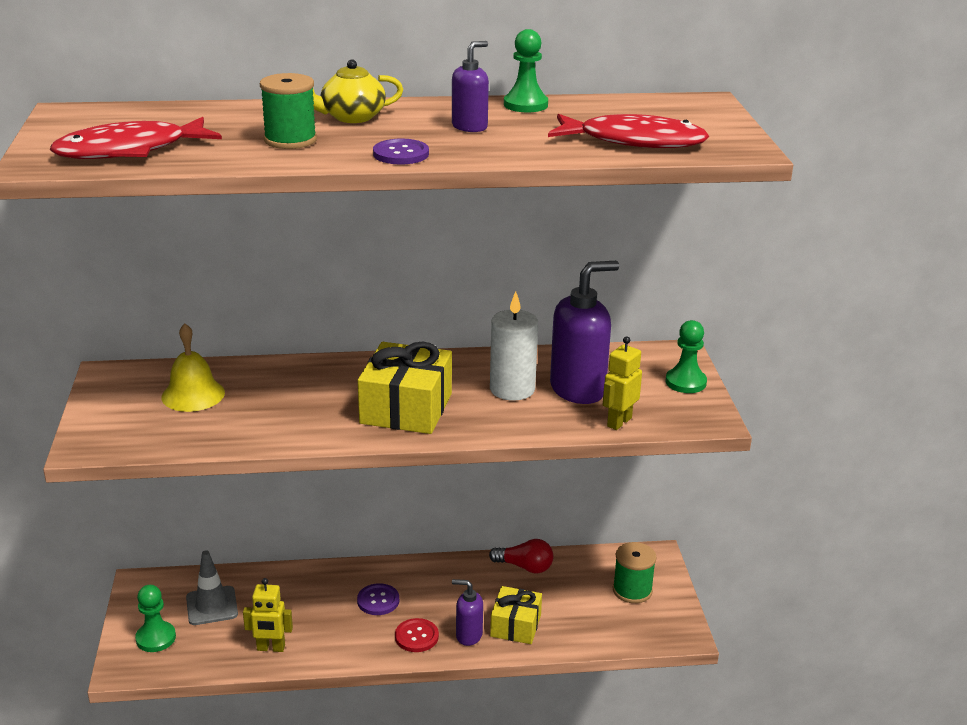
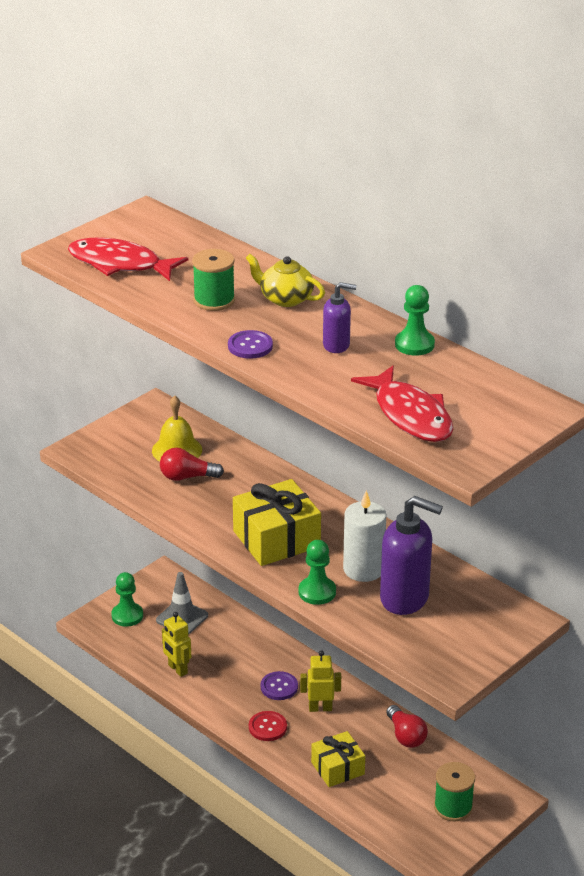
camera: 50 degrees right, 5 degrees up
purple soap dispenser [452,579,483,646] -> none
yellow robot [603,336,642,430] -> yellow robot moved to [300,650,341,712]
green pawn [666,320,707,393] -> green pawn moved to [298,540,336,605]
none -> red light bulb [160,448,224,481]

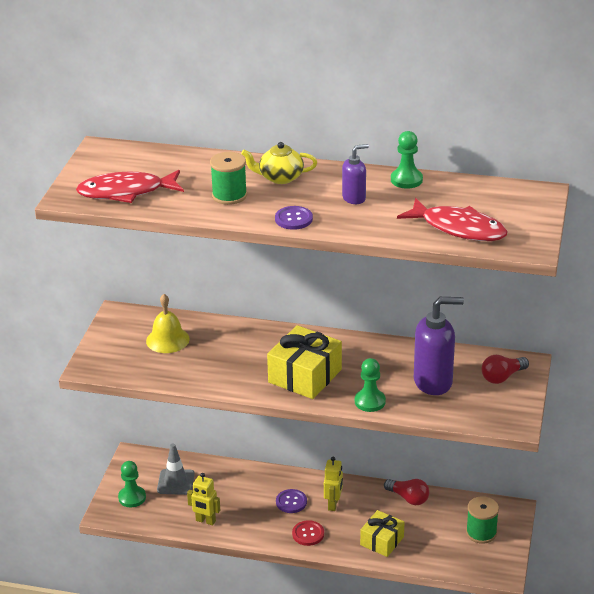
camera: 30 degrees left, 0 degrees up
red light bulb [160,448,224,481] -> red light bulb moved to [482,355,529,384]
yellow robot [300,650,341,712] -> yellow robot turned 135 degrees clockwise [324,456,343,511]
white candle [343,490,387,582] -> none

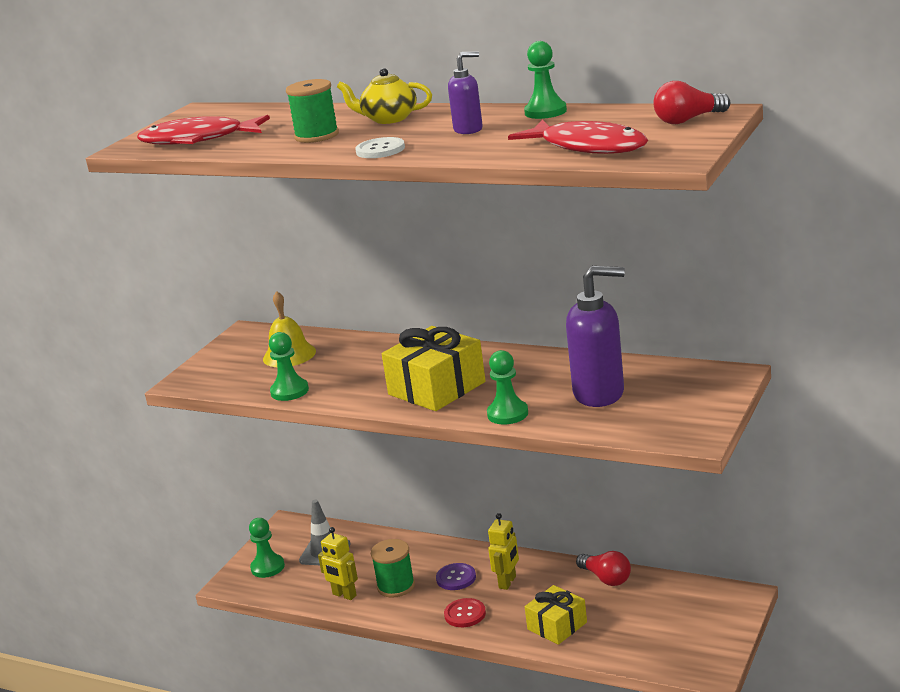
camera: 15 degrees right, 10 degrees down
purple button [275,206,313,230] -> white button [355,137,405,158]
green spool [466,496,499,544] -> green spool moved to [371,539,415,598]
red light bulb [482,355,529,384] -> red light bulb moved to [653,81,730,124]
none -> green pawn [269,332,309,401]

